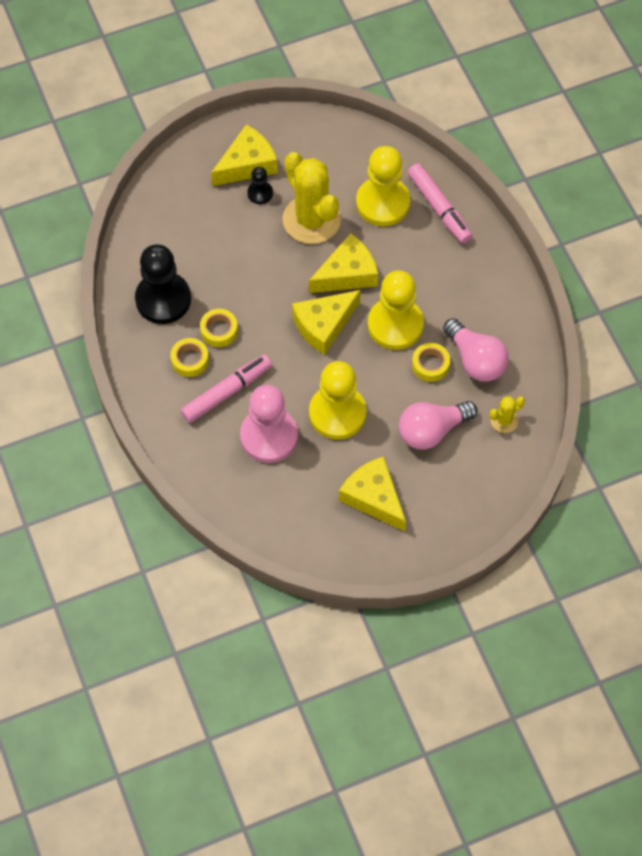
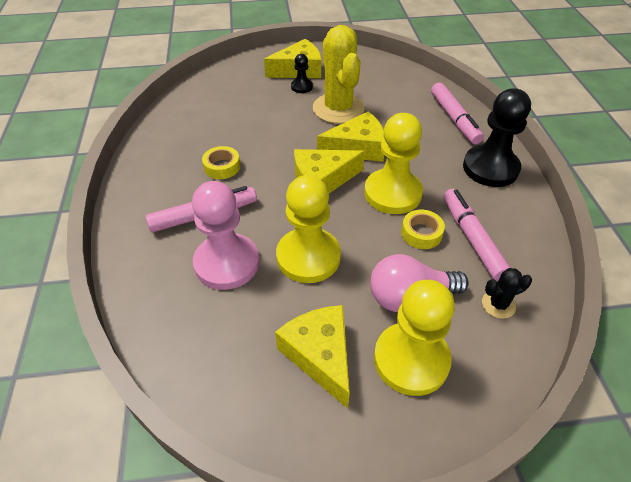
camera: 15 degrees right, 15 degrees down
black pawn [135,244,191,324] -> black pawn moved to [463,89,531,187]
yellow tape [171,338,209,377] -> none
yellow pawn [356,146,410,226] -> yellow pawn moved to [374,280,455,396]
pink light bulb [443,318,509,382] -> pink marker [444,189,511,281]
yellow cactus [490,396,525,433] -> black cactus [482,268,532,319]

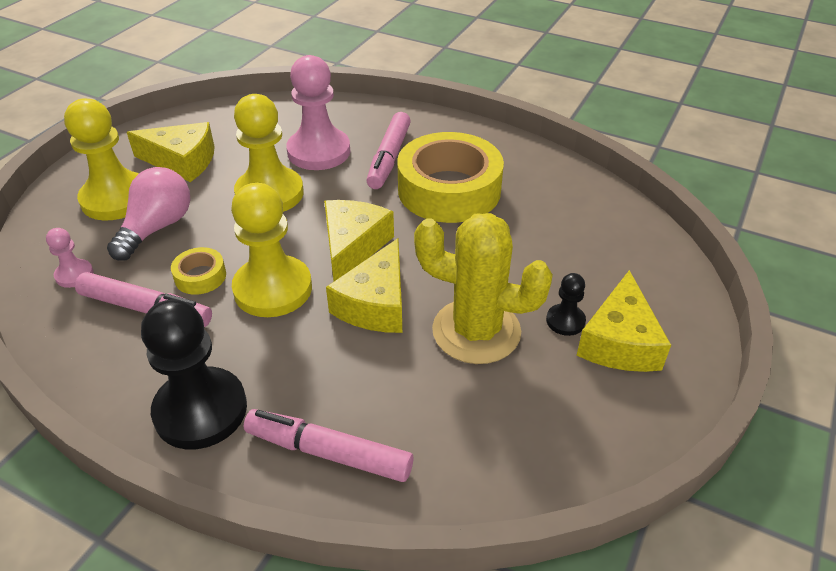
camera: 125 degrees right, 5 degrees down
yellow tape [202,146,240,179] -> yellow tape [397,132,504,223], size x2.33
black cactus [482,268,532,319] -> pink pawn [46,228,93,288]

